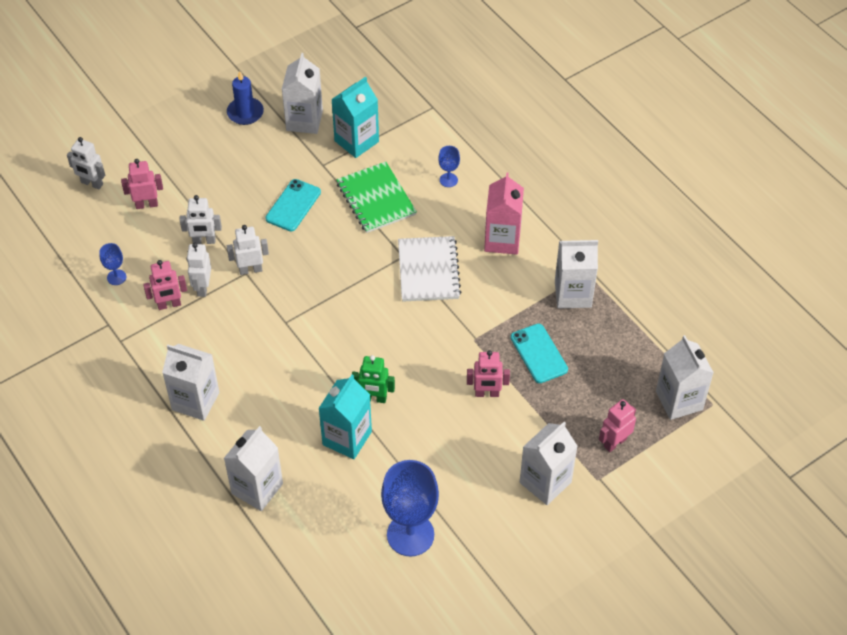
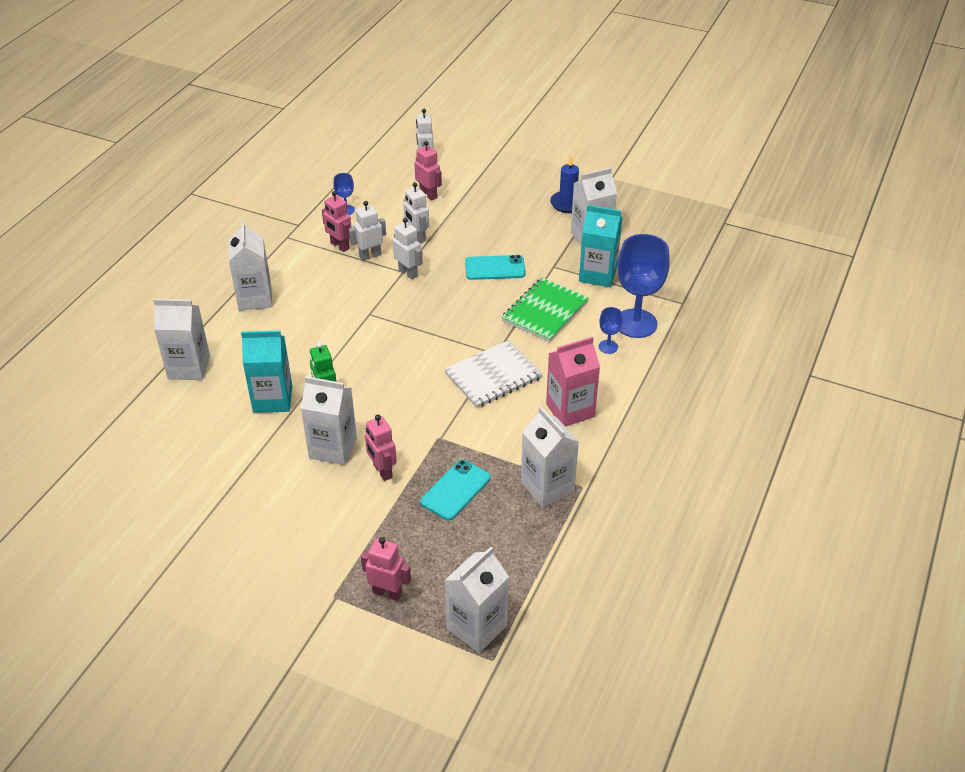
camera: 60 degrees right, 10 degrees down
blue goblet [381,460,439,556] -> blue goblet moved to [617,234,670,338]
white carton [520,422,578,505] -> white carton moved to [301,376,357,465]

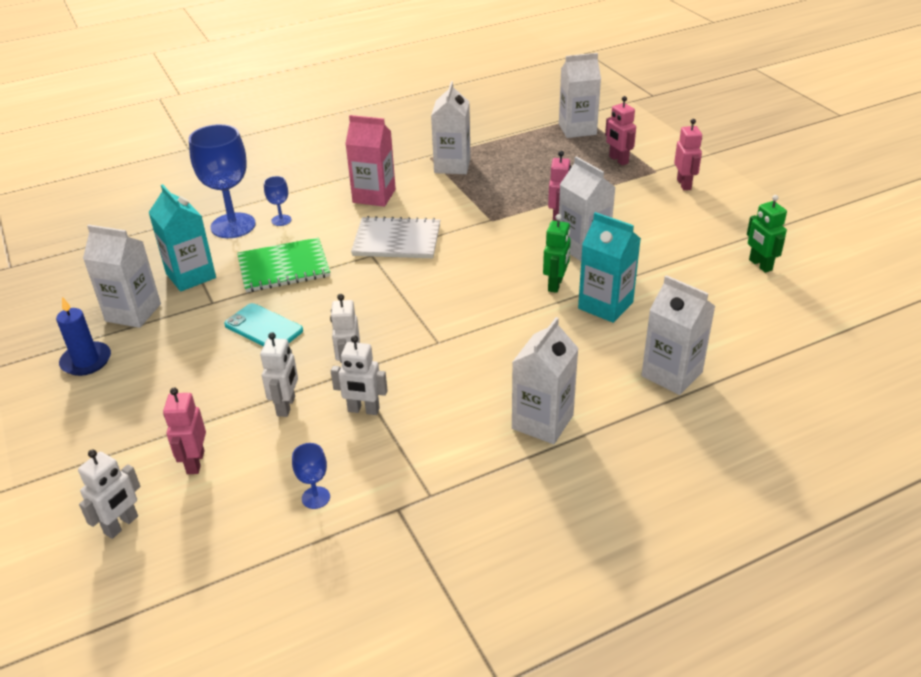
camera: 140 degrees left, 5 degrees down
pink robot [322,191,352,252] -> pink robot moved to [674,119,702,190]
turquoise phone [420,459,491,521] -> none
none -> green robot [747,195,787,273]

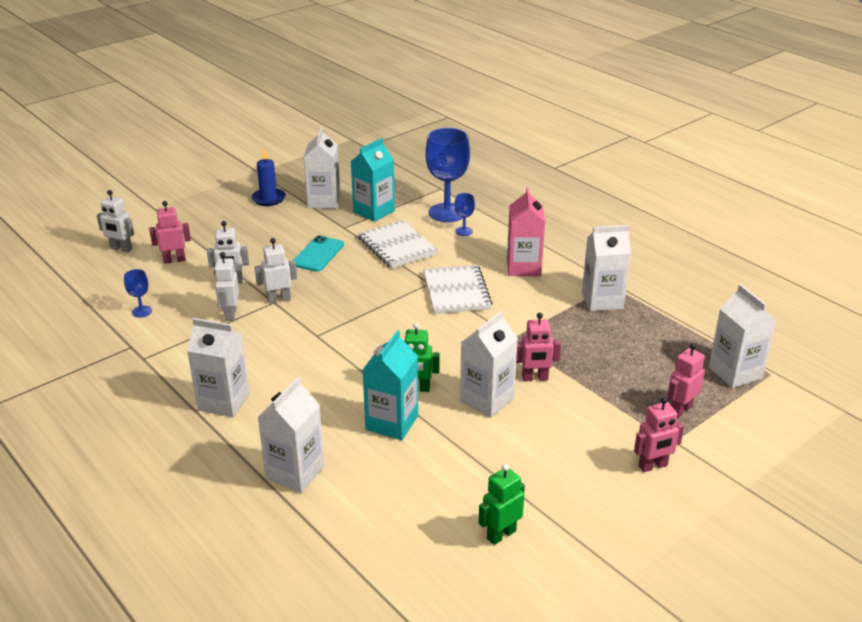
camera: 75 degrees right, 5 degrees down
green notebook [237,237,330,293] -> white notebook [358,220,438,269]

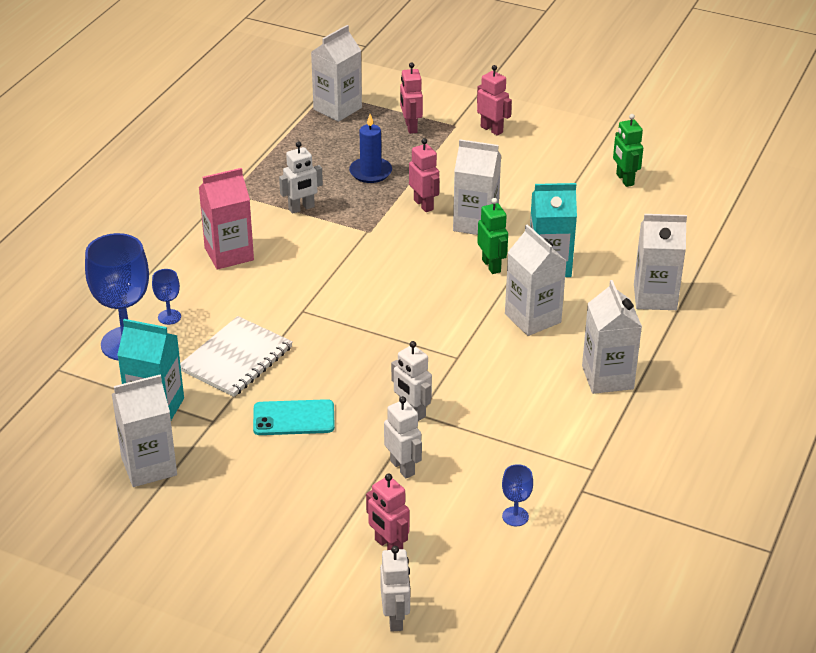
camera: 115 degrees left, 5 degrees up
white robot [214,252,239,321] -> white robot moved to [279,141,323,214]
blue candle [252,149,286,206] -> blue candle moved to [349,114,392,183]
white notebook [423,265,492,314] -> none
green robot [479,464,525,545] -> green robot turned 45 degrees clockwise [613,114,643,187]
white carton [582,225,631,311] -> white carton moved to [505,224,566,336]
pink robot [667,343,705,418] -> pink robot turned 60 degrees clockwise [400,63,423,134]

